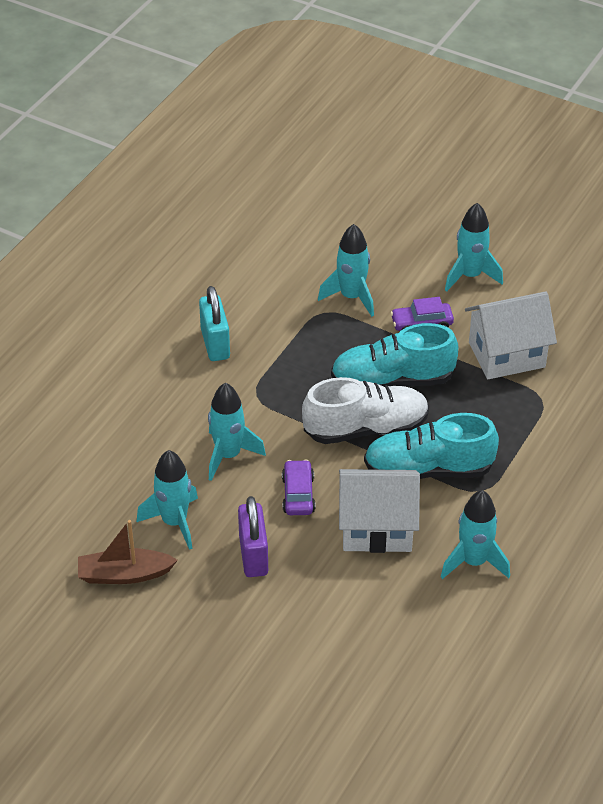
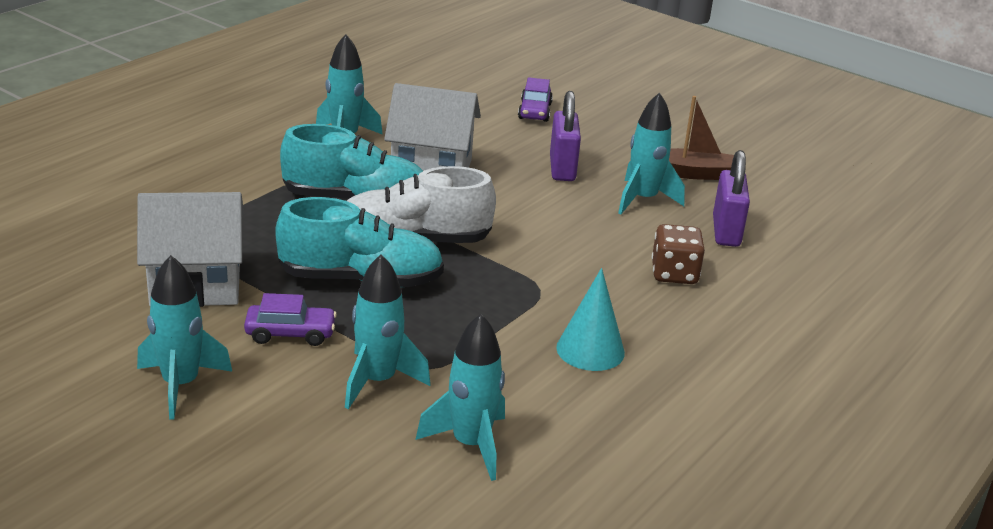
camera: 175 degrees left, 15 degrees down
turquoise padlock [199,286,230,361] -> turquoise cone [556,268,625,371]
turquoise rocket [208,383,266,481] -> turquoise rocket moved to [415,314,505,481]
purple car [282,460,315,515] -> purple car moved to [518,77,553,122]
none -> brown dice [652,224,705,284]
none -> purple padlock [713,150,750,247]

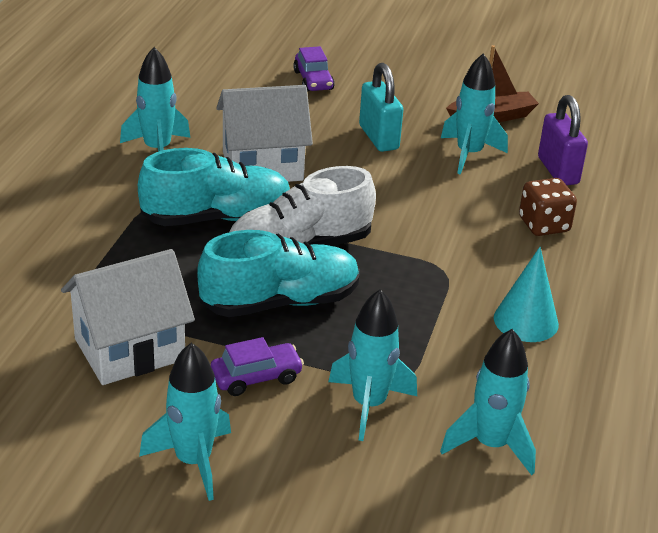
camera: 20 degrees left, 5 degrees up
purple padlock [550,91,581,181] -> turquoise padlock [359,63,403,152]

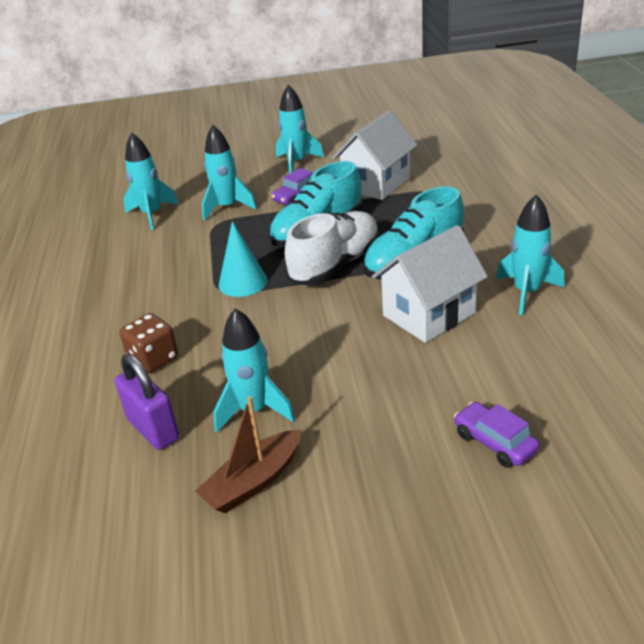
camera: 160 degrees right, 0 degrees up
turquoise padlock [359,63,403,152] -> none
turquoise cone [494,247,559,342] -> turquoise cone moved to [219,221,268,297]

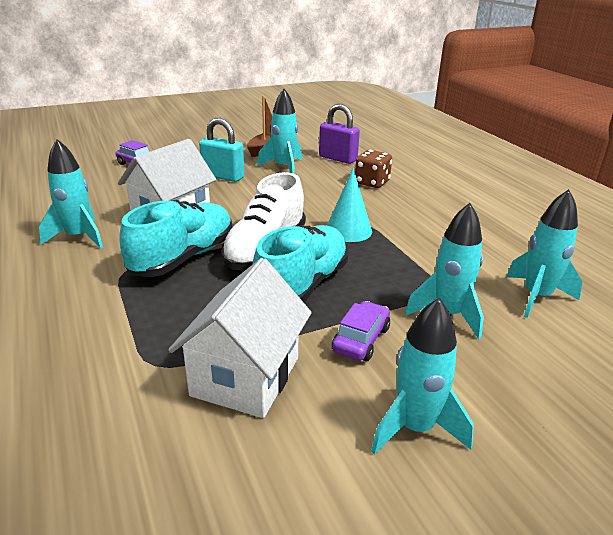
camera: 160 degrees right, 5 degrees down
none -> turquoise padlock [199,118,244,182]

